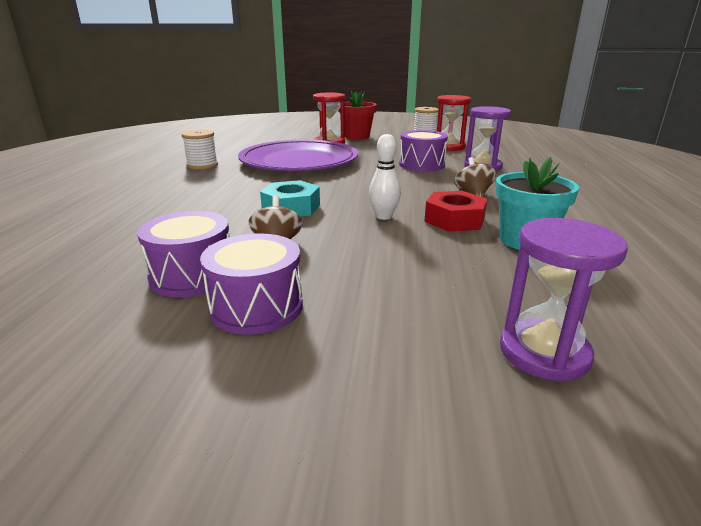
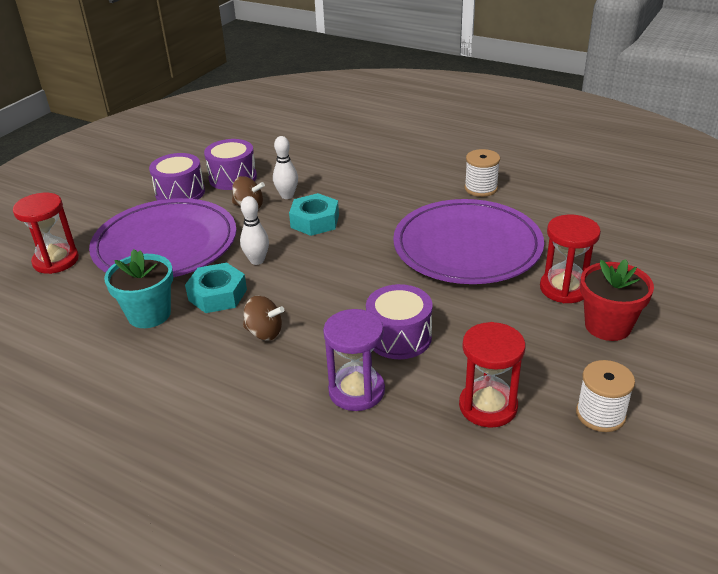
camera: 115 degrees right, 10 degrees up
red nut [424,191,487,232] -> turquoise nut [185,263,247,313]
purple hourglass [500,218,628,382] -> red hourglass [13,193,79,274]
none -> purple plate [89,198,237,277]
none -> white bowling pin [273,136,298,199]

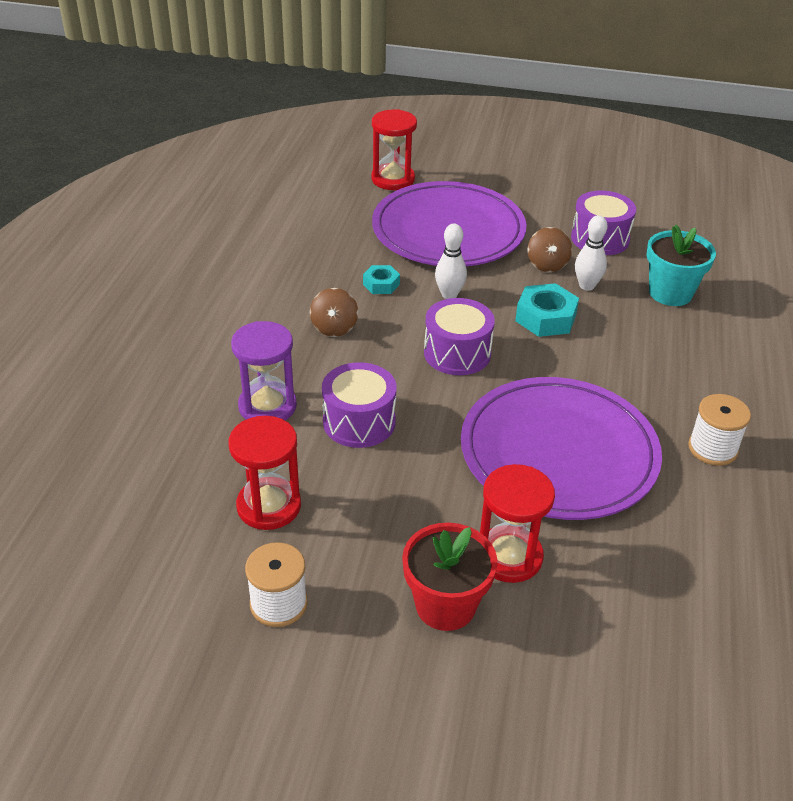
camera: 70 degrees right, 5 degrees up
turquoise flower pot [104,249,173,328] -> turquoise flower pot moved to [646,225,716,306]
purple drum [149,153,205,200] -> purple drum moved to [424,298,495,375]
turquoise nut [185,263,247,313] -> turquoise nut [363,265,400,294], size x0.60

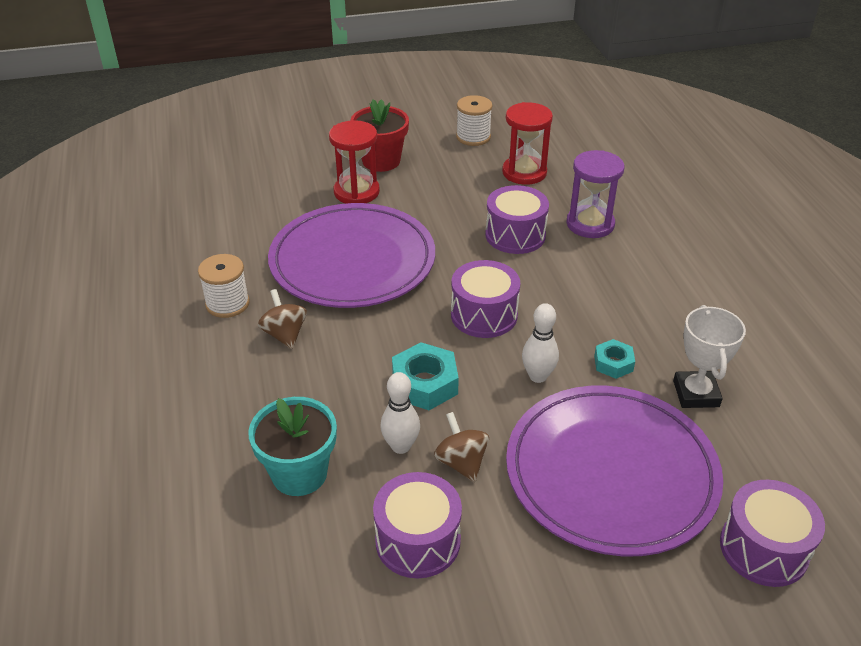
camera: 155 degrees right, 0 degrees up
brown spinning top [310,288,358,337] -> brown spinning top moved to [258,289,307,349]
red hourglass [371,109,417,190] -> purple drum [720,480,825,587]
none -> white trophy [673,305,746,408]

